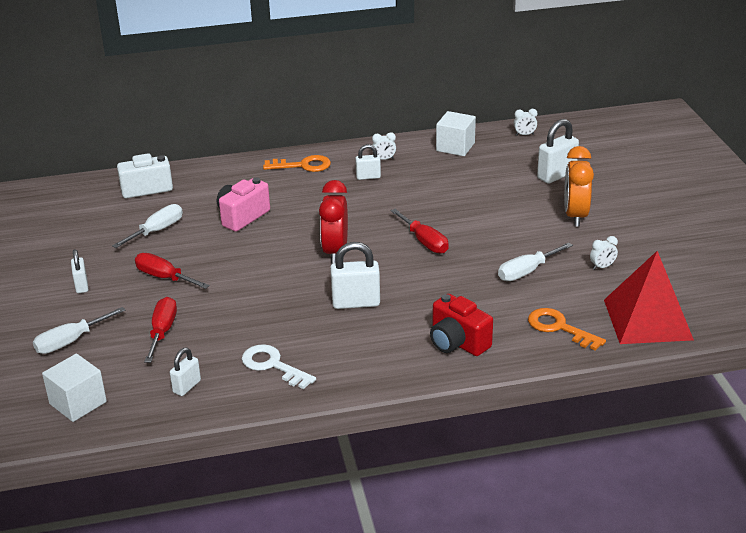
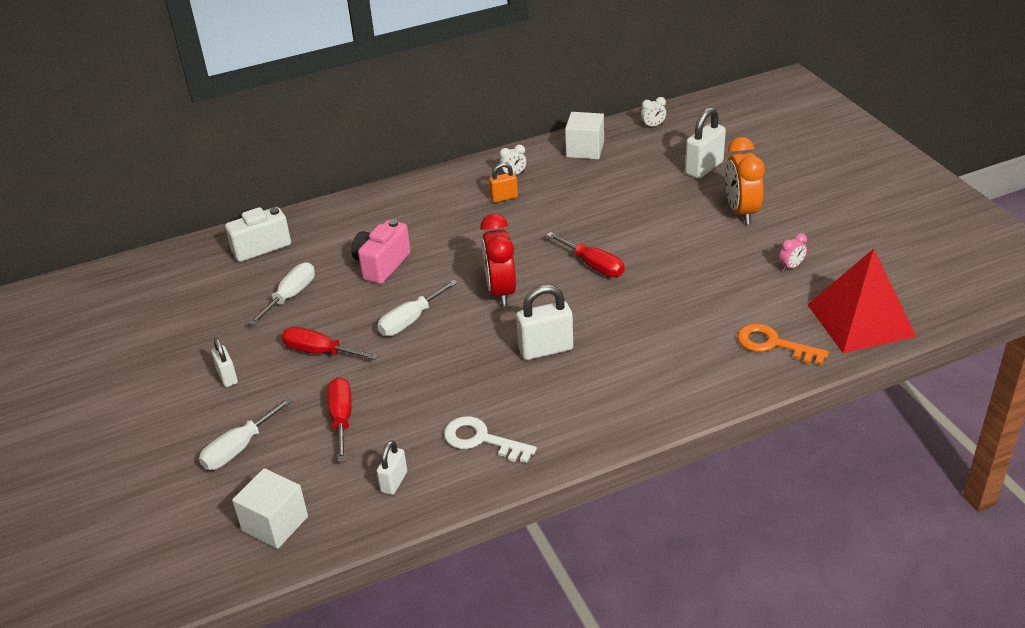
camera: 10 degrees left, 5 degrees up
orange key [263,155,331,172] -> none
white padlock [355,144,381,180] -> orange padlock [489,163,518,203]
red camera [430,294,493,356] -> none
white screwdriver [498,243,573,281] -> white screwdriver moved to [377,280,458,336]
white clock [590,236,618,270] -> pink clock [779,233,807,271]

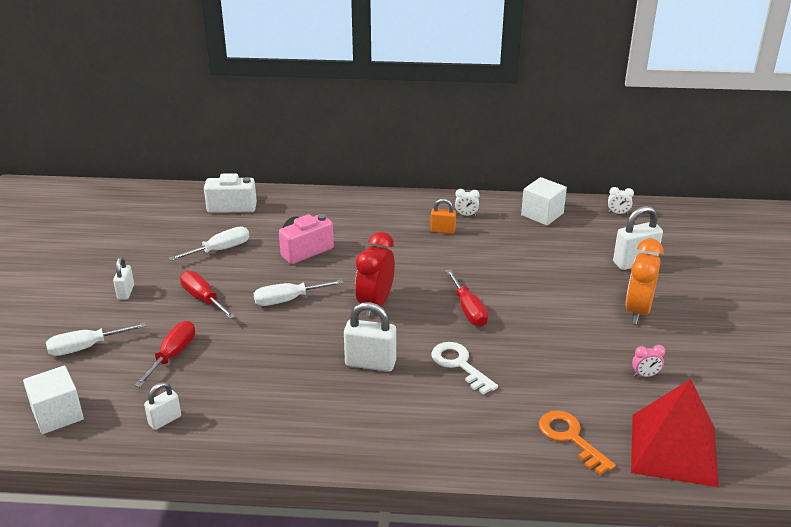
camera: 25 degrees right, 5 degrees down
white key [444,416,537,463] -> white key moved to [431,342,498,395]

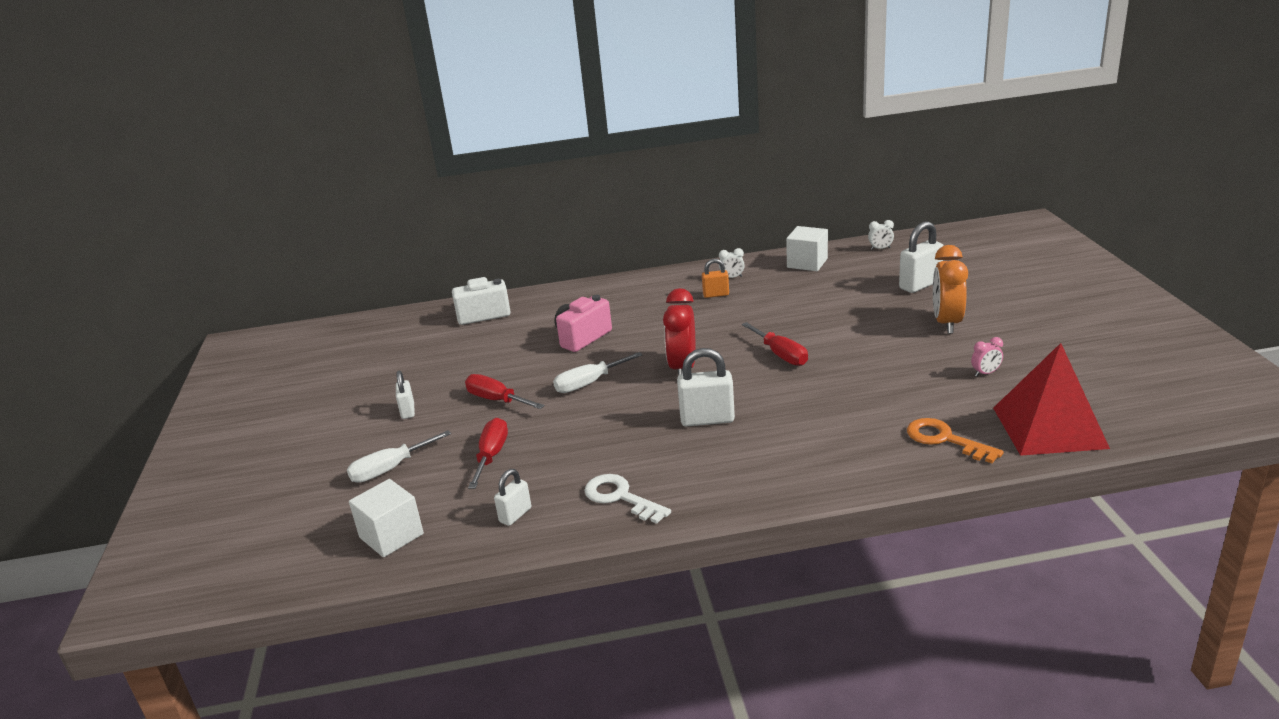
camera: 10 degrees left, 5 degrees down
white screwdriver [169,226,249,261] -> none
white key [431,342,498,395] -> white key moved to [584,474,671,524]

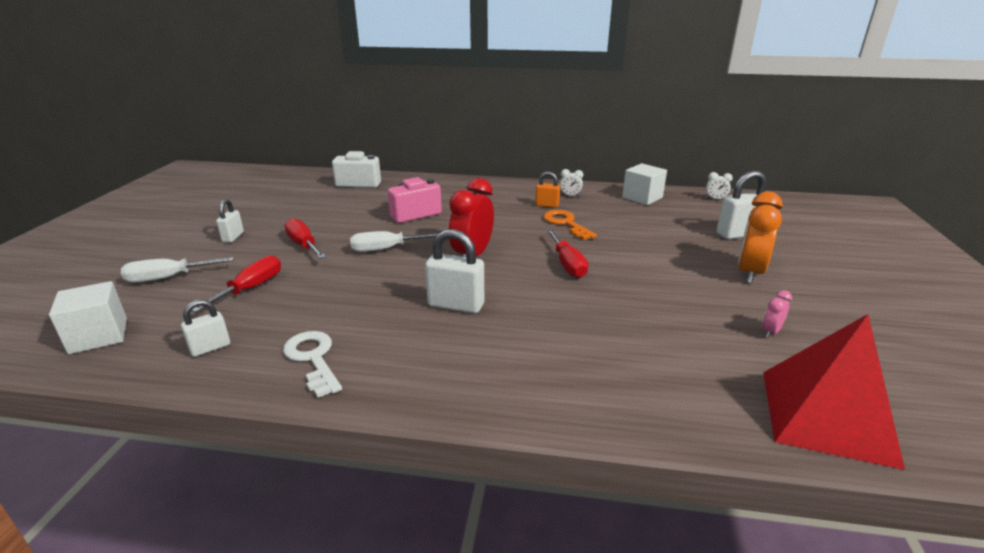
camera: 15 degrees right, 0 degrees up
orange key [907,418,1004,463] -> orange key moved to [543,210,597,240]
pink clock [971,337,1003,376] -> pink clock turned 135 degrees clockwise [762,290,792,338]

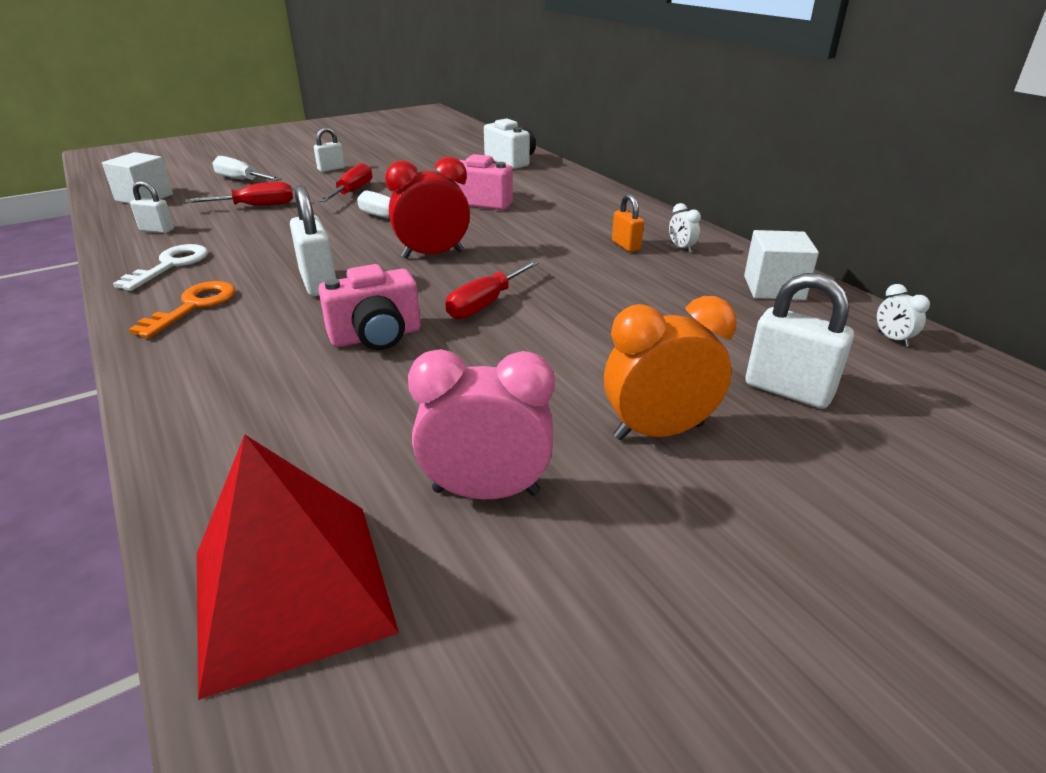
camera: 50 degrees right, 5 degrees up
orange key [543,210,597,240] -> orange key moved to [129,281,236,339]
pink clock [762,290,792,338] -> pink clock [408,349,555,499], size x2.18
none -> pink camera [318,264,420,350]

